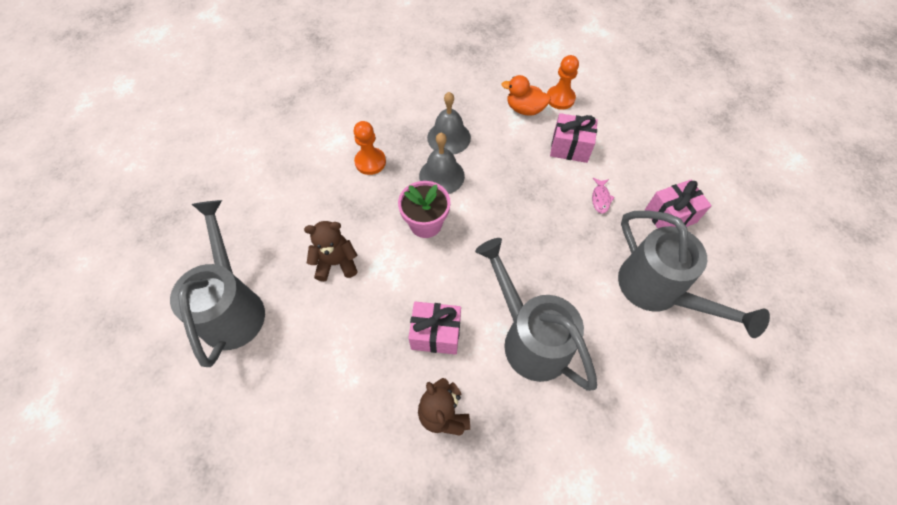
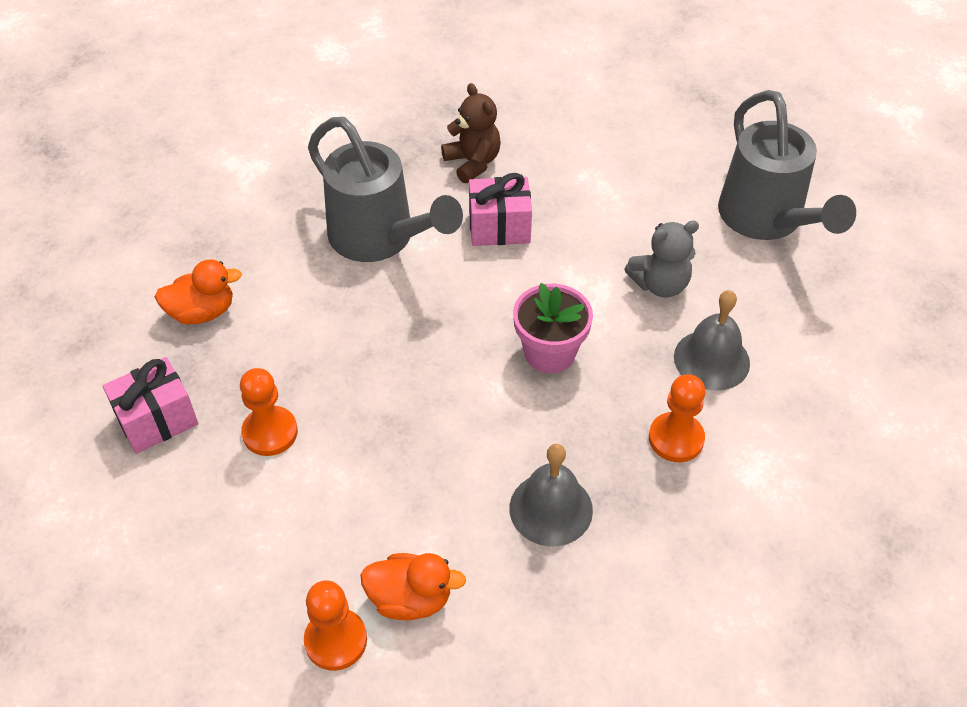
camera: 170 degrees right, 10 degrees down
brown teddy bear [304,221,358,281] -> grey teddy bear [624,221,699,297]
grey bell [419,133,465,194] -> grey bell moved to [674,290,750,391]
pink gift [550,113,598,163] -> none
pink fish [592,178,615,214] -> orange pawn [240,368,298,456]
grey watering can [618,211,770,338] -> orange duck [155,259,242,325]

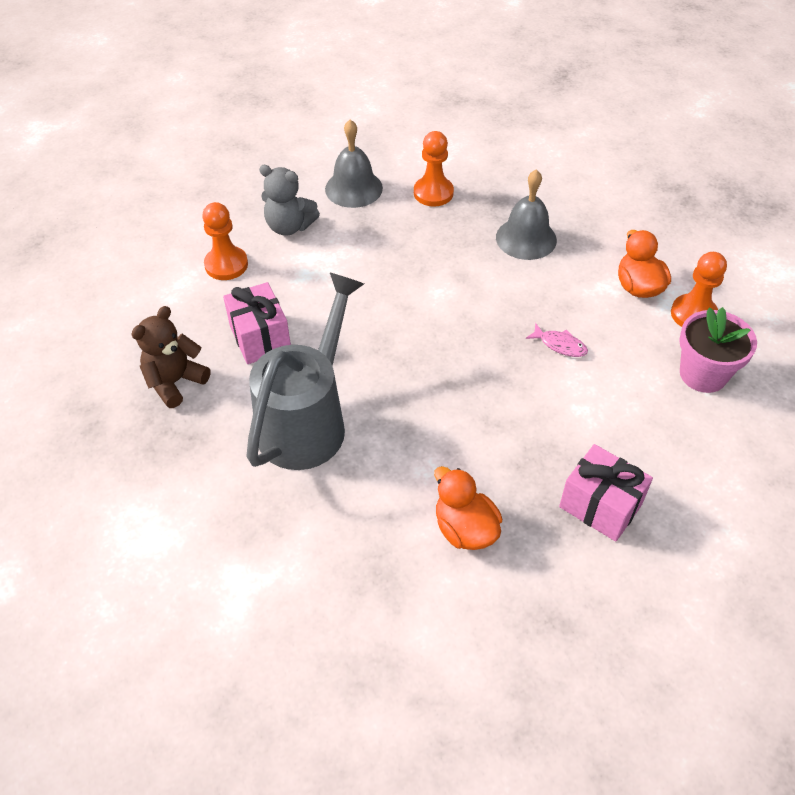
camera: 110 degrees left, 0 degrees up
orange pawn [240,368,298,456] -> orange pawn moved to [202,202,248,280]
pink flower pot [513,283,593,373] -> pink flower pot moved to [679,307,757,393]
grey teddy bear [624,221,699,297] -> grey teddy bear turned 150 degrees clockwise [259,165,320,236]
grey watering can [718,90,856,240] -> none
none -> pink fish [526,323,588,357]

